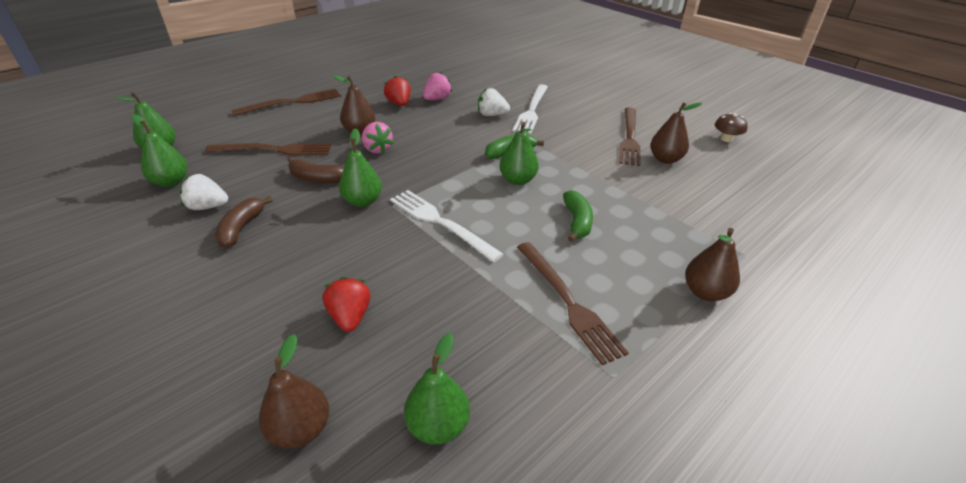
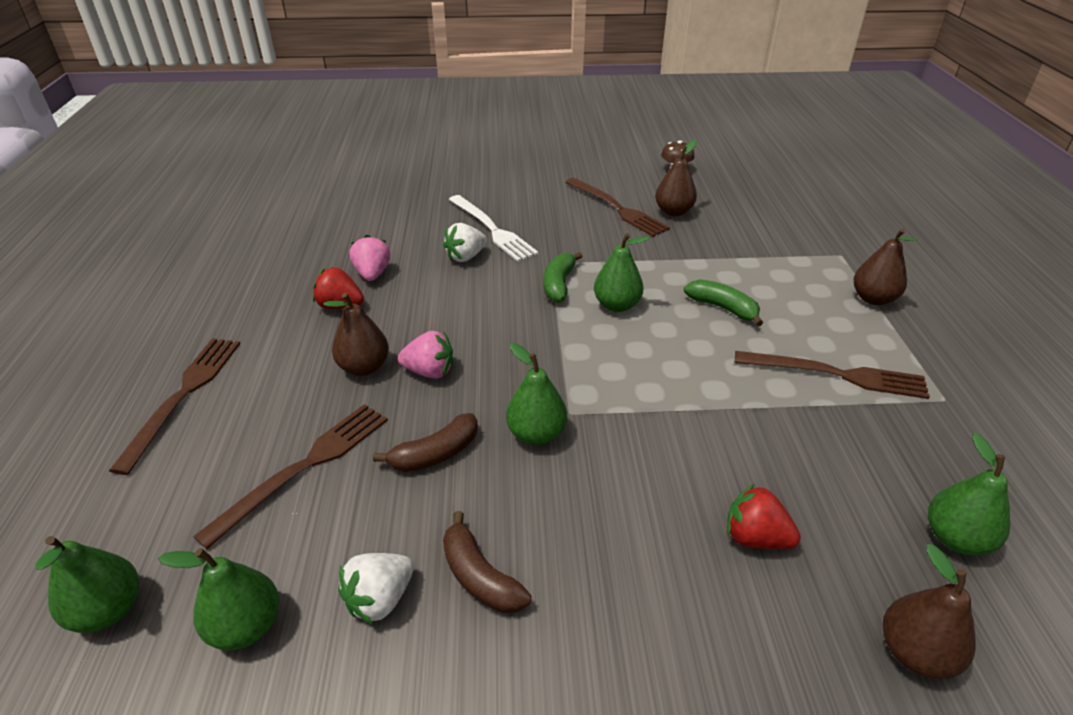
camera: 50 degrees left, 0 degrees up
white fork [390,190,504,262] -> none

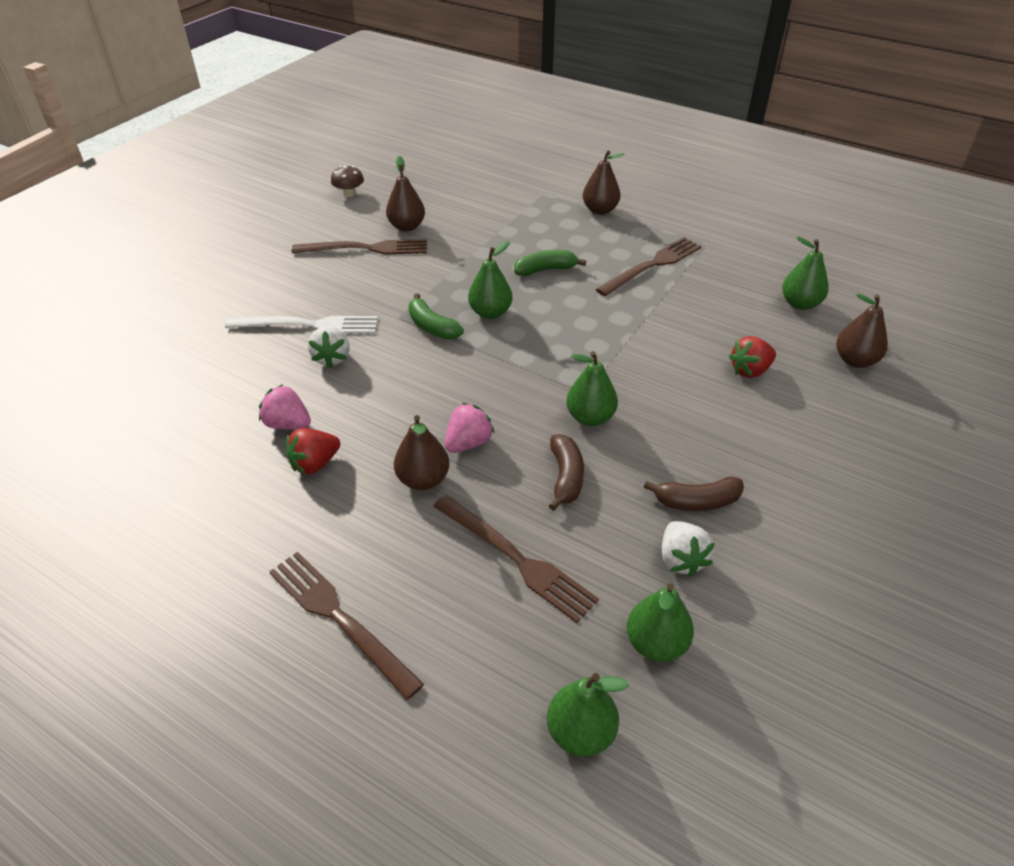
camera: 55 degrees left, 5 degrees up
brown fork [193,404,388,549] -> brown fork turned 150 degrees clockwise [433,495,599,623]

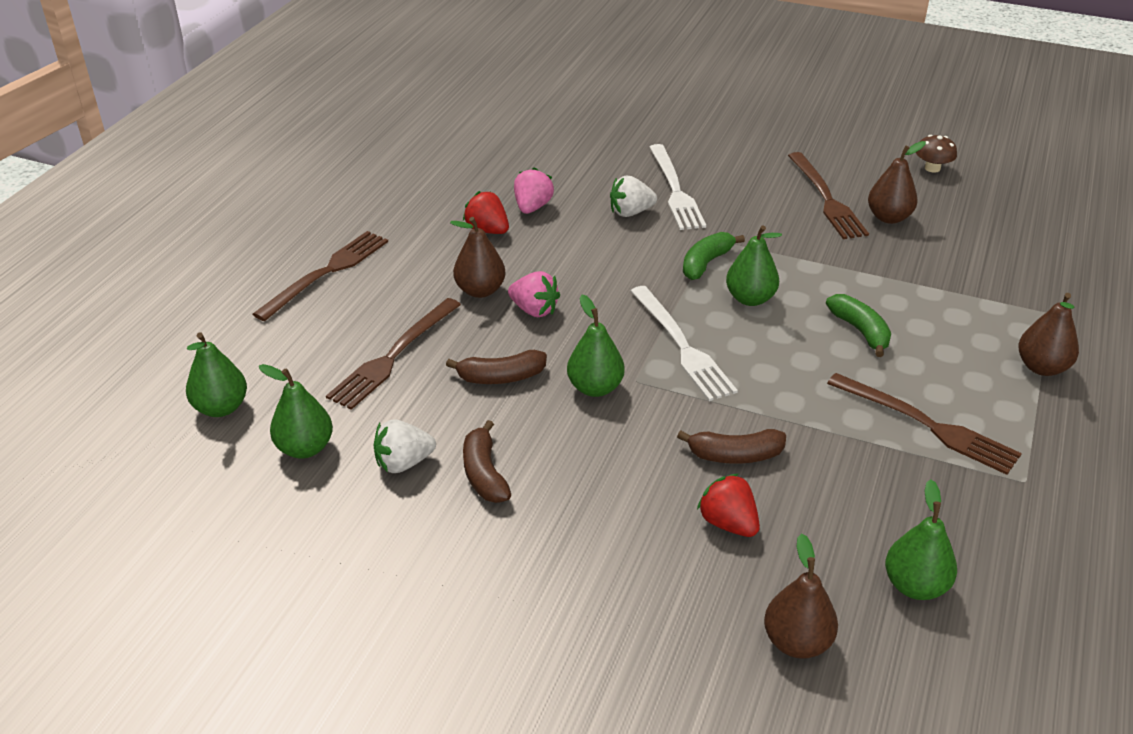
camera: 80 degrees right, 5 degrees down
none -> white fork [631,286,738,401]
none -> brown banana [677,429,786,464]

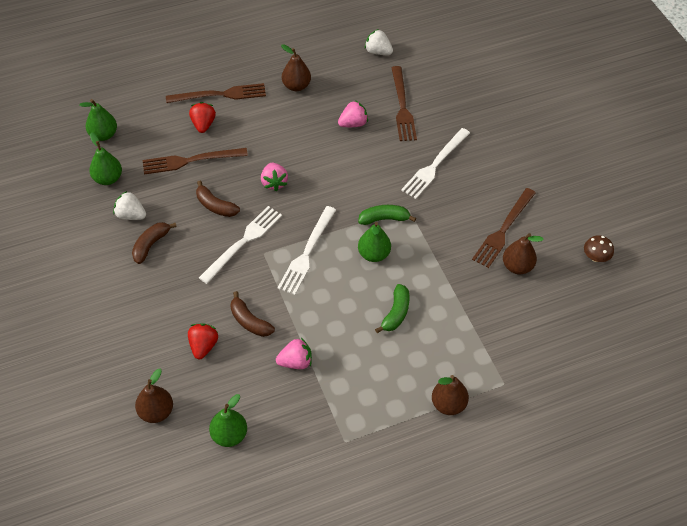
camera: 45 degrees right, 15 degrees up
brown pear [450,217,506,298] -> brown pear moved to [281,44,311,91]
red strawberry [463,191,509,234] -> red strawberry moved to [189,102,216,133]
green pear [567,295,625,397] -> white fork [199,206,282,284]
white strawberry [610,175,657,217] -> white strawberry moved to [365,29,393,55]
brown fork [827,373,1022,475] -> brown fork moved to [391,66,417,141]
none -> pink strawberry [276,338,312,369]

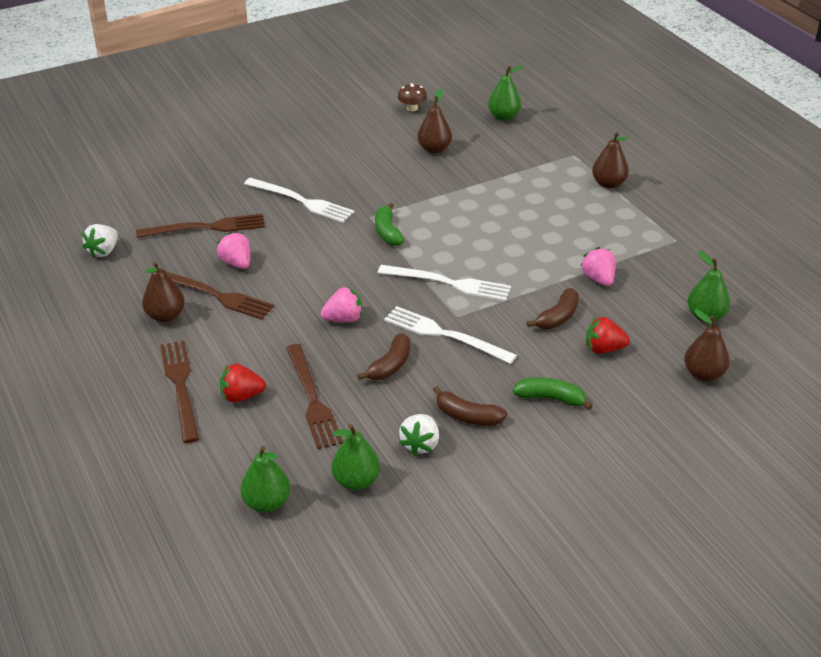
camera: 95 degrees left, 15 degrees down
green pear [358,222,391,262] -> green pear moved to [488,65,524,121]
green banana [375,284,410,333] -> green banana moved to [513,377,593,410]
brown fork [472,188,536,268] -> brown fork moved to [165,271,274,320]

